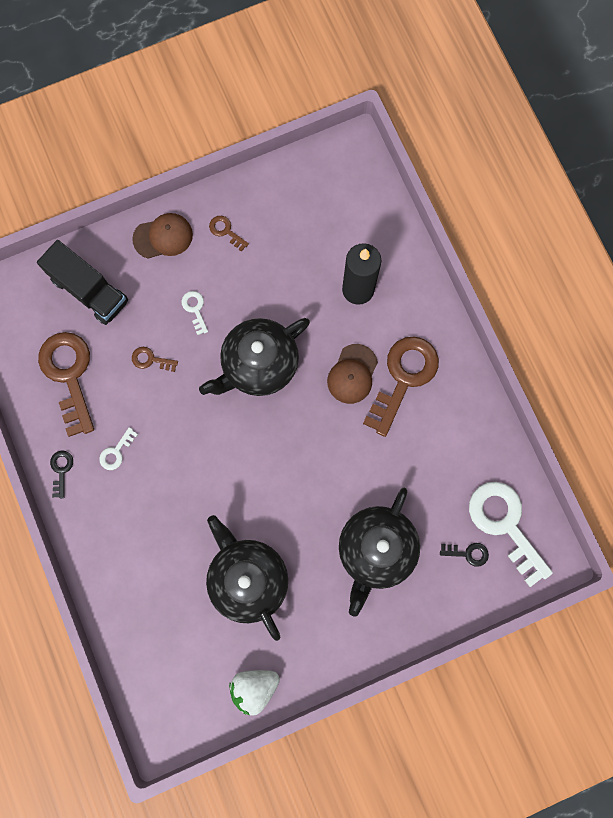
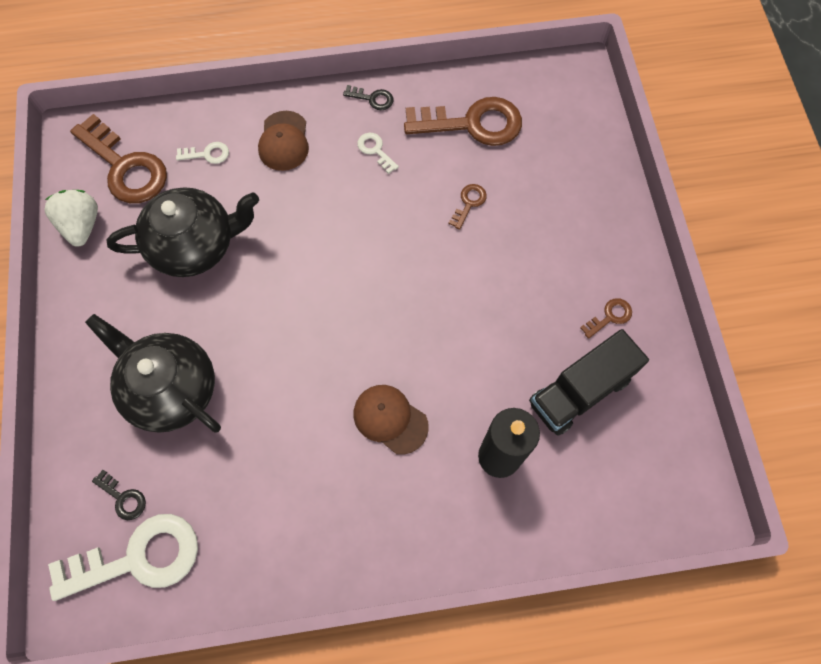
camera: 105 degrees right, 10 degrees down
black truck [37,240,128,325] -> black truck moved to [529,329,649,436]
brown cap [132,213,193,259] -> brown cap moved to [258,111,309,171]
white key [182,291,208,335] -> white key moved to [176,142,229,164]
black teapot [199,318,310,396] -> none
brown key [363,336,439,437] -> brown key moved to [70,114,167,203]
black key [440,543,489,567] -> black key turned 75 degrees counterclockwise [92,470,146,520]

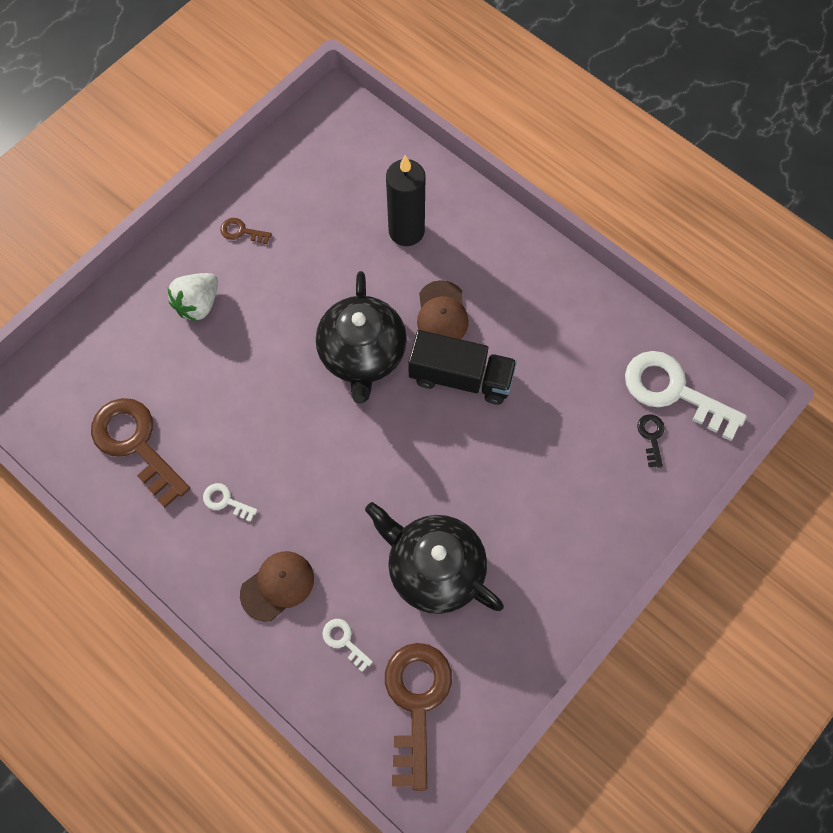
camera: 130 degrees left, 0 degrees up
white strawberry [44,190,98,247] -> white strawberry moved to [167,273,218,322]
black teapot [85,314,221,433] -> black teapot moved to [316,271,407,404]
black key [343,85,394,110] -> none
white key [357,133,399,174] -> white key turned 105 degrees clockwise [203,483,257,522]
brown key [449,184,487,230] -> none
black truck [529,329,649,436] -> black truck moved to [408,330,517,405]

